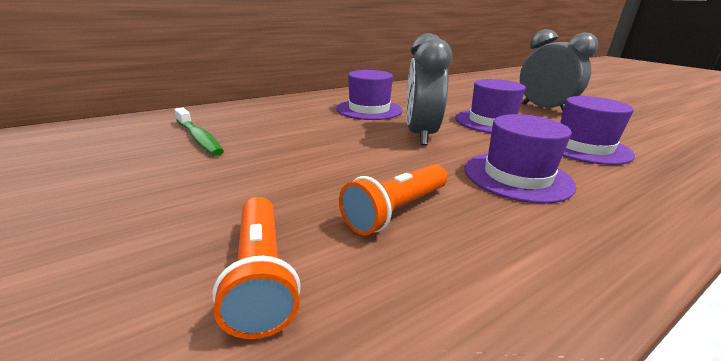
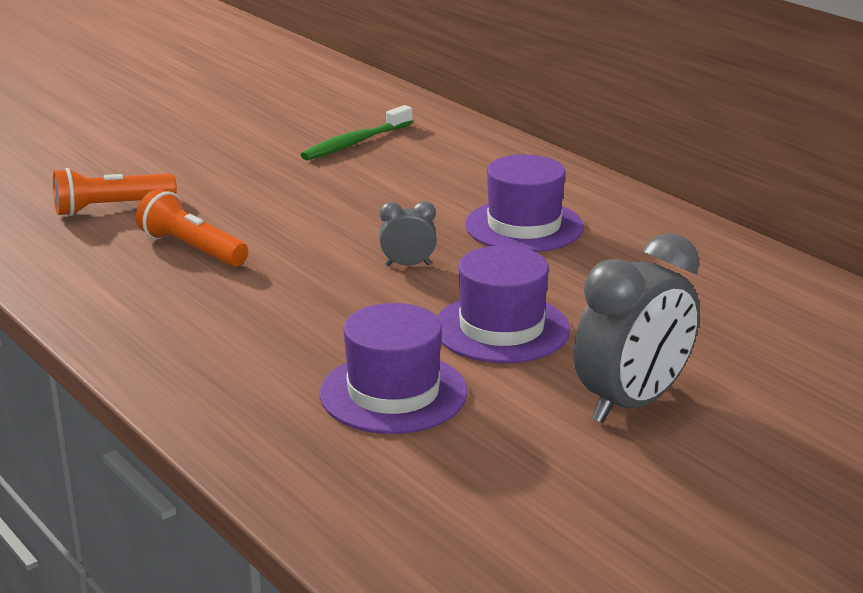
camera: 85 degrees right, 0 degrees up
grey clock [406,33,452,145] -> grey clock [379,201,437,266], size x0.48
purple hat [464,114,576,204] -> none

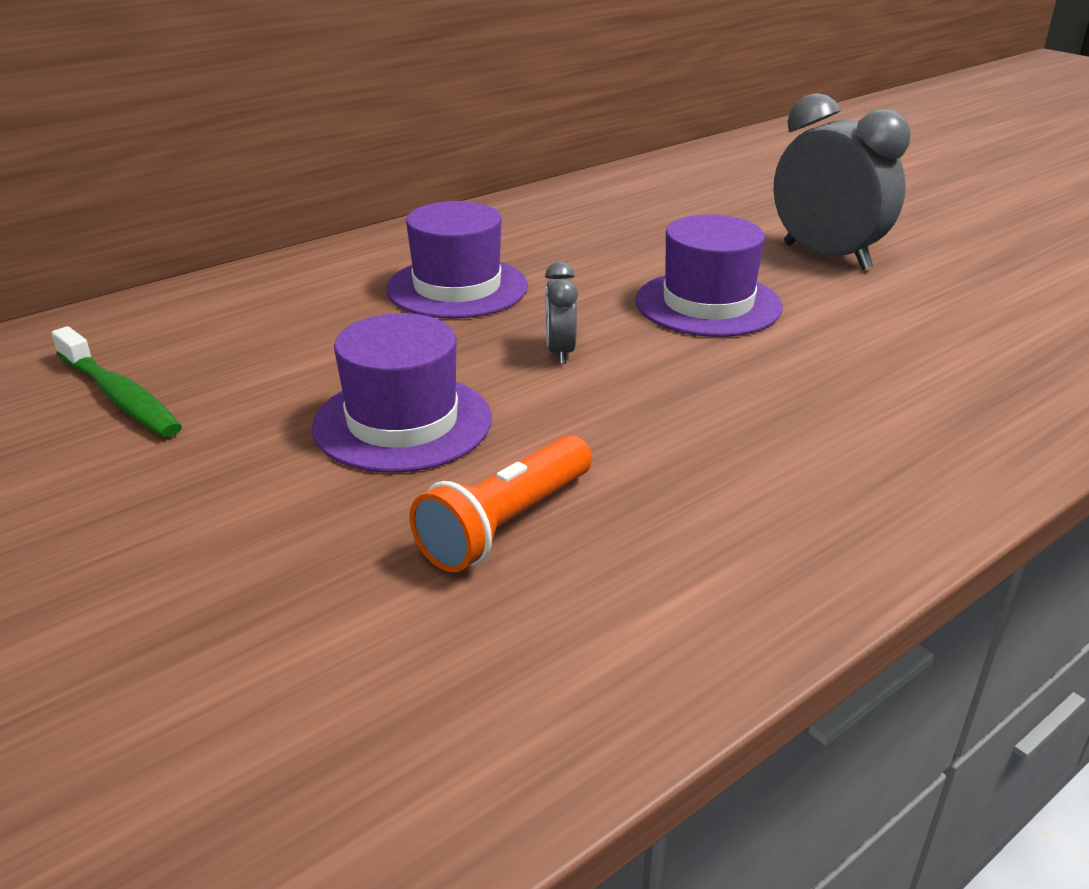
camera: 90 degrees left, 5 degrees up
orange flashlight [53,168,177,216] -> none
purple hat [320,303,468,434] -> purple hat moved to [312,313,492,473]

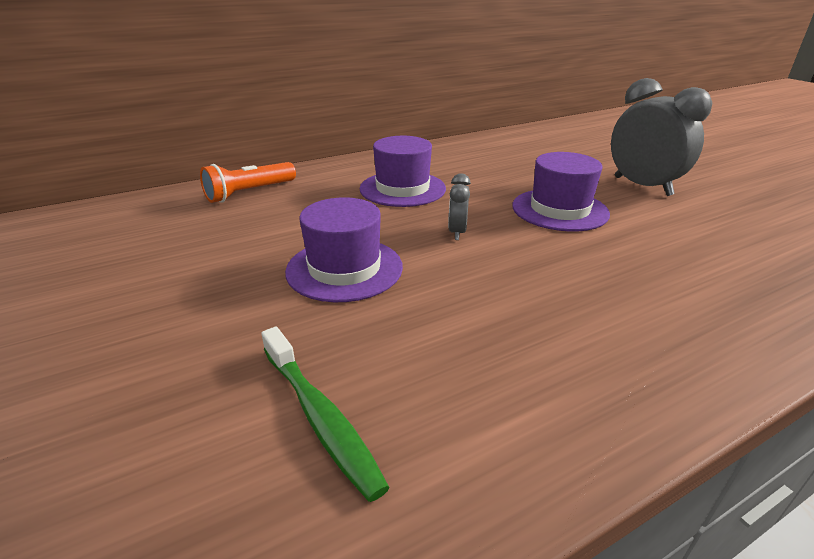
camera: 10 degrees right, 0 degrees up
green toothbrush [51,326,182,437] -> green toothbrush moved to [261,327,390,502]
orange flashlight [409,435,592,572] -> orange flashlight moved to [200,162,296,203]

